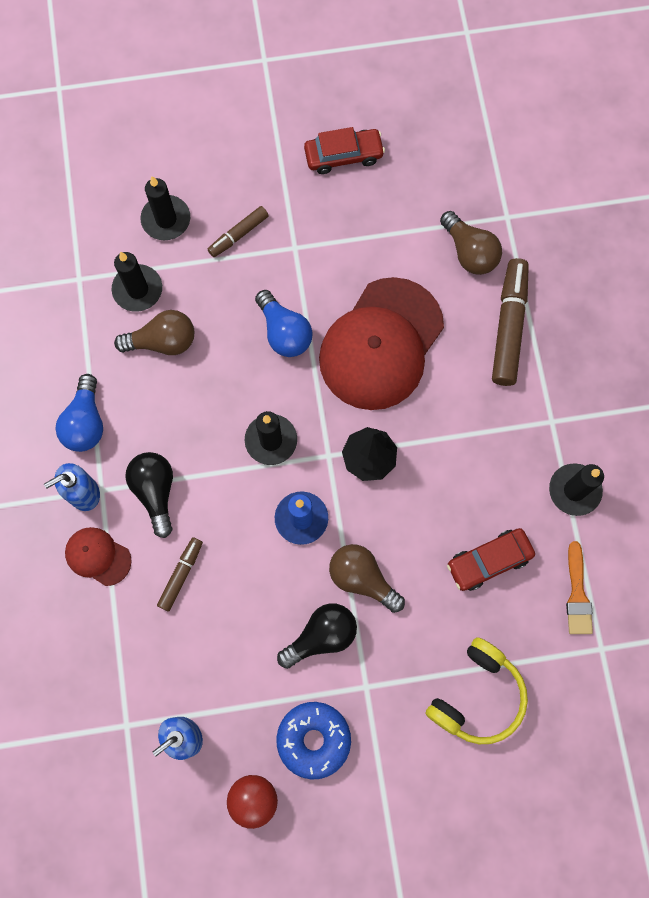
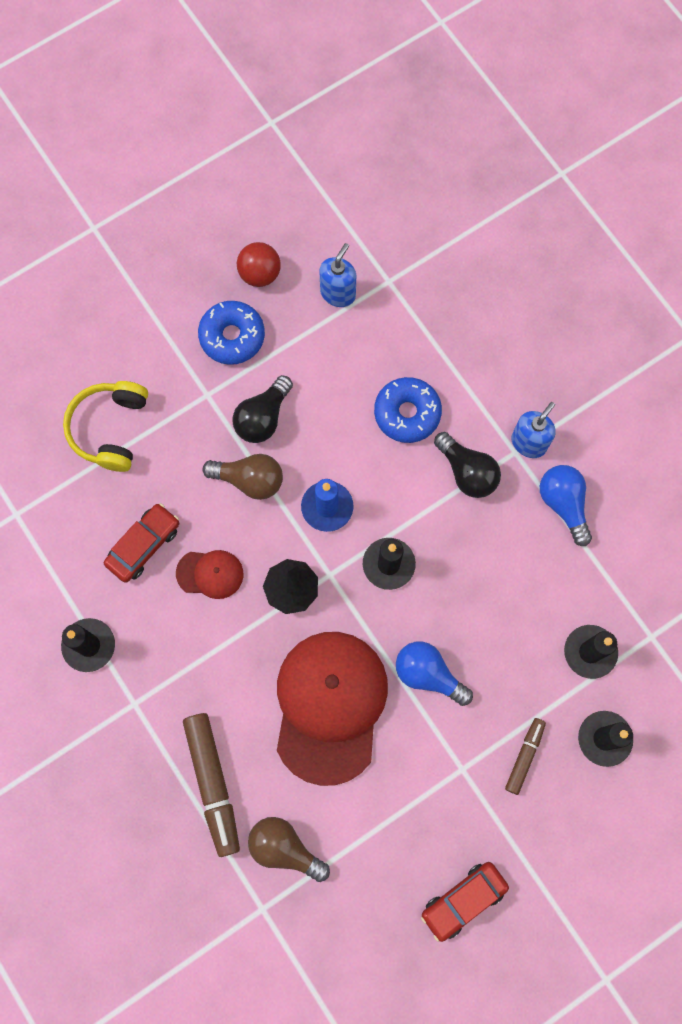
camera: 155 degrees right, 0 degrees up
red cap [65,527,132,586] -> red cap moved to [176,550,244,599]
brown light bulb [114,310,194,355] -> none
brown marker [157,537,203,612] -> blue donut [374,377,442,443]
orange brush [566,541,593,634] -> none

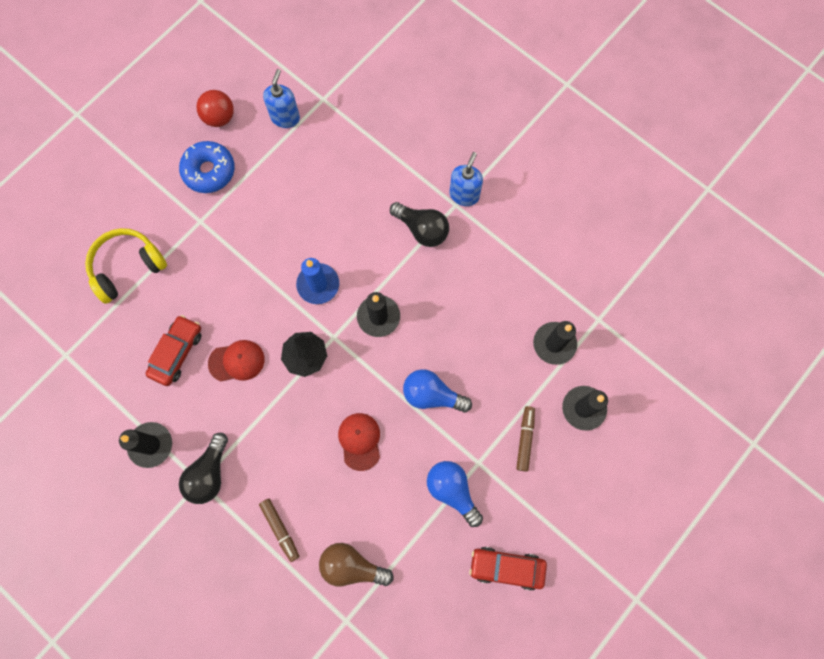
camera: 15 degrees left, 0 degrees up
yellow headphones [63,381,148,472] -> yellow headphones turned 60 degrees clockwise [85,228,167,304]
brown marker [183,713,240,857] -> brown marker [259,499,299,562], size x0.56
brown light bulb [202,454,283,500] -> none
black light bulb [233,375,293,443] -> black light bulb moved to [179,433,228,504]
red cap [277,632,388,786] -> red cap [338,413,380,471], size x0.45
blue donut [374,377,442,443] -> none
red car [421,862,509,942] -> red car turned 60 degrees clockwise [469,547,547,591]
blue light bulb [540,465,592,546] -> blue light bulb moved to [427,461,483,527]

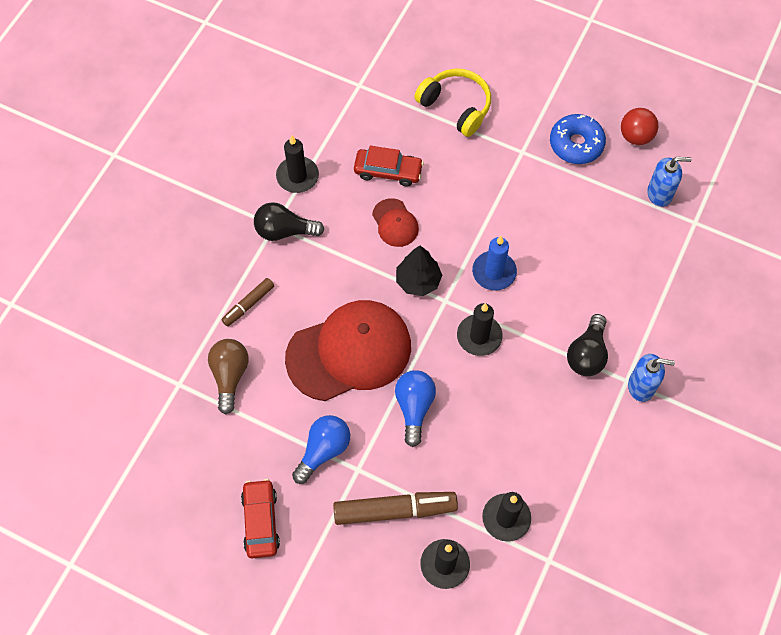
camera: 75 degrees right, 10 degrees down
red cap [338,413,380,471] -> red cap [285,300,411,401], size x2.20
brown marker [516,406,535,472] -> brown marker [333,492,458,525], size x1.79

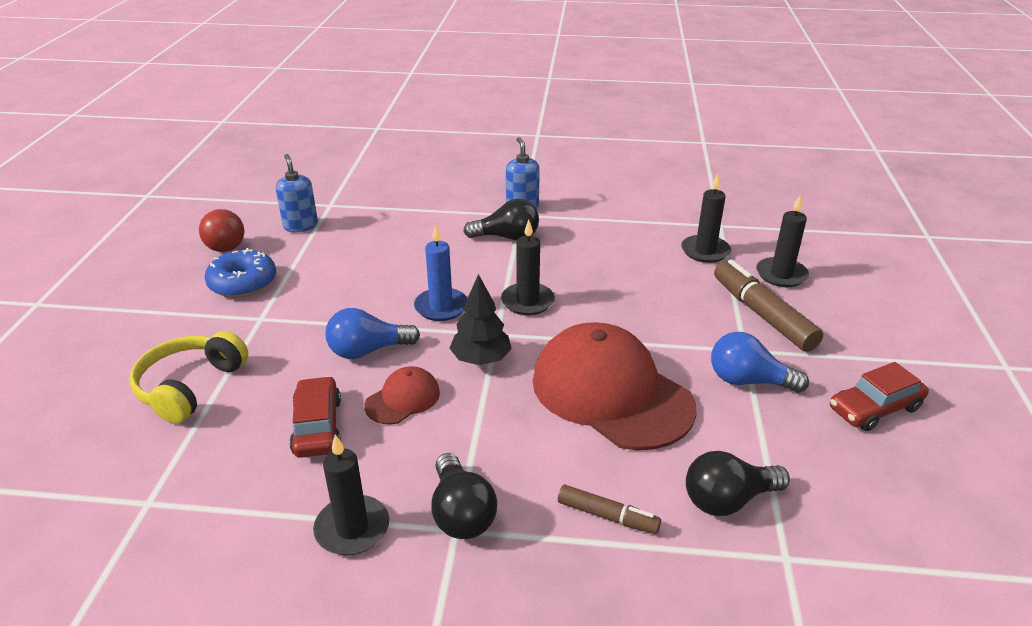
camera: 110 degrees left, 30 degrees down
brown light bulb [208,339,249,414] -> black light bulb [686,451,790,516]
blue light bulb [395,370,436,447] -> blue light bulb moved to [326,308,420,359]

